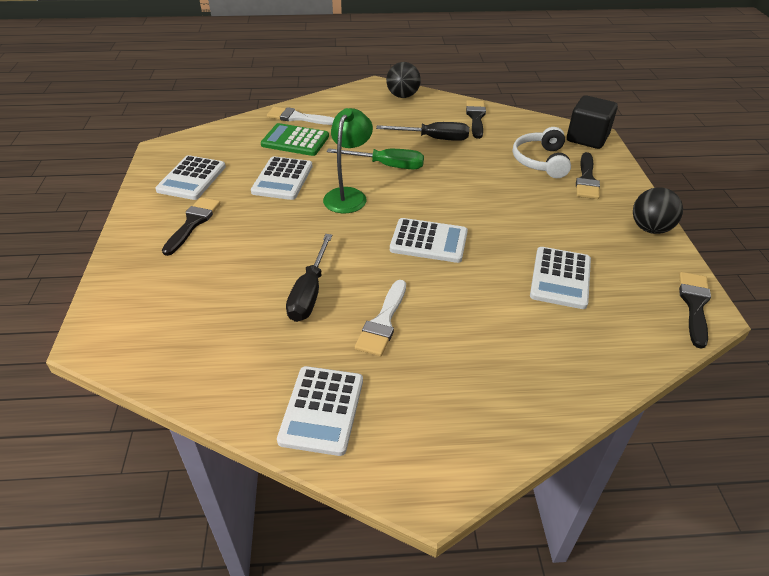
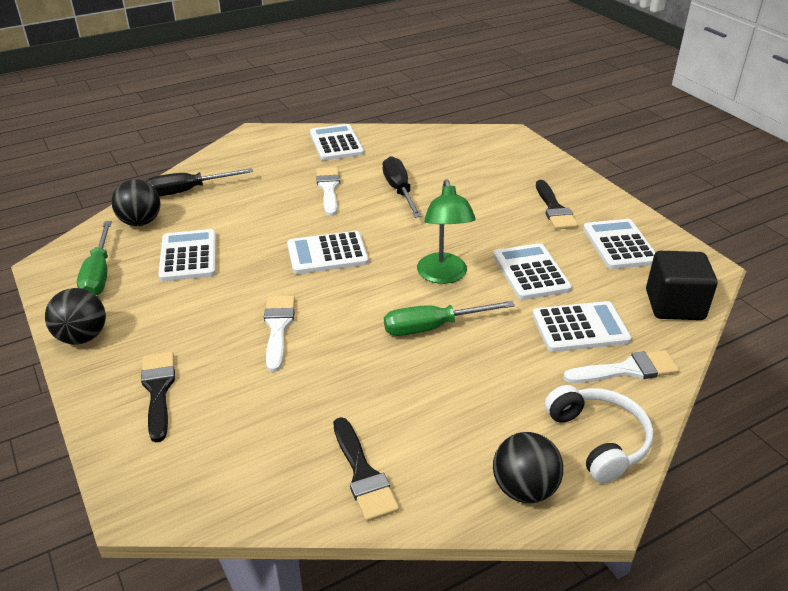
camera: 155 degrees right, 5 degrees down
green calculator [261,123,329,156] -> white calculator [532,301,632,352]
black screwdriver [376,122,469,141] -> black screwdriver moved to [146,168,253,197]
white headphones [513,127,571,178] -> white headphones moved to [545,385,653,483]
black cube [567,95,618,149] -> black cube moved to [646,251,717,320]
black brush [679,272,711,349] -> none
none -> green screwdriver [77,221,112,296]
none -> black ball [111,179,161,226]
none -> white brush [264,296,295,372]

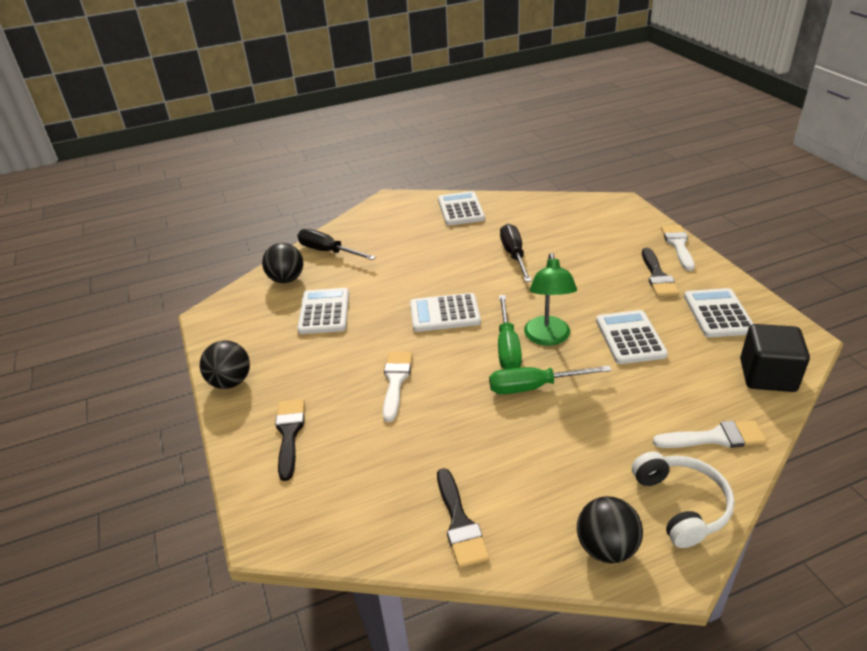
camera: 10 degrees right, 0 degrees up
green screwdriver [77,221,112,296] -> green screwdriver moved to [498,295,522,369]
black screwdriver [146,168,253,197] -> black screwdriver turned 45 degrees clockwise [297,229,376,260]
white brush [316,167,340,216] -> white brush moved to [661,225,695,271]
white calculator [532,301,632,352] -> none

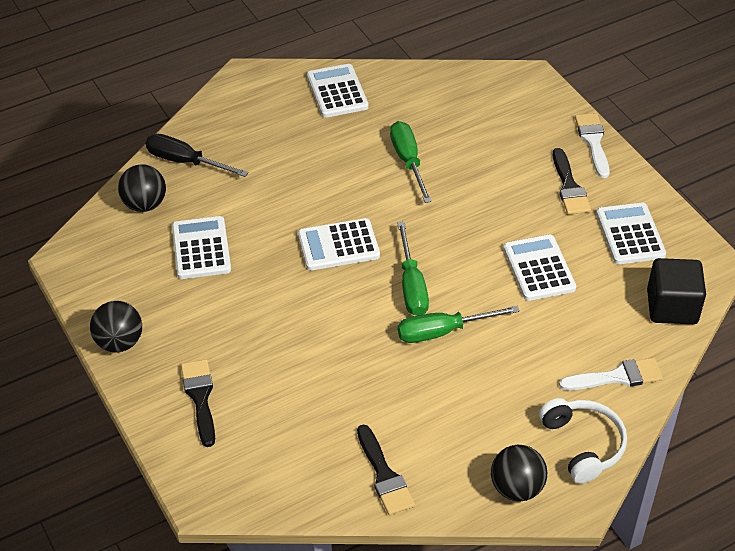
camera: 10 degrees left, 10 degrees up
white brush [383,352,413,422] -> none
black screwdriver [500,224,532,282] -> green screwdriver [390,121,432,203]
green lamp [524,253,577,346] -> none

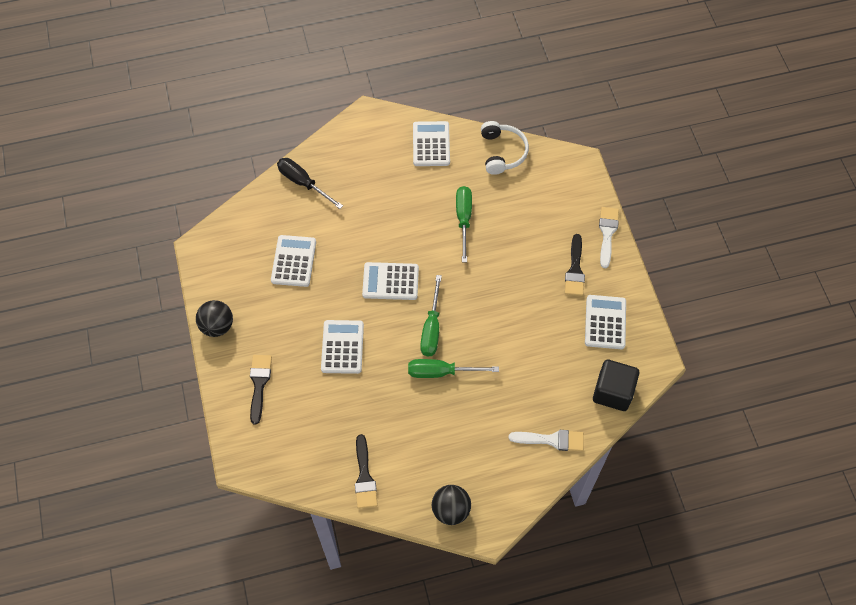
camera: 15 degrees right, 15 degrees up
black ball [118,164,166,212] -> none
white calculator [503,234,576,301] -> white calculator moved to [321,320,364,374]
white headphones [539,398,627,483] -> white headphones moved to [481,121,529,175]

